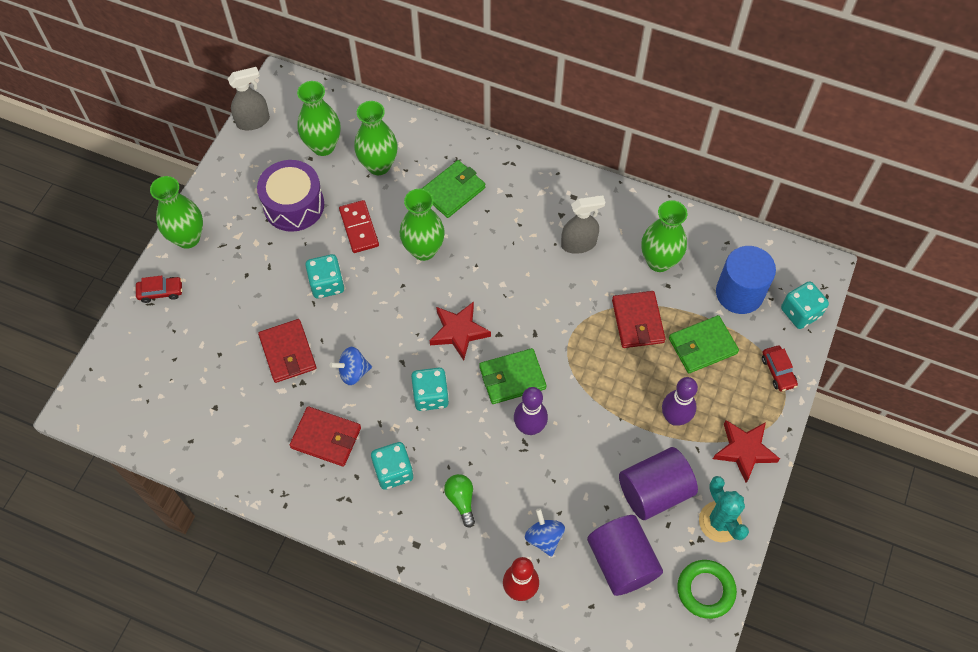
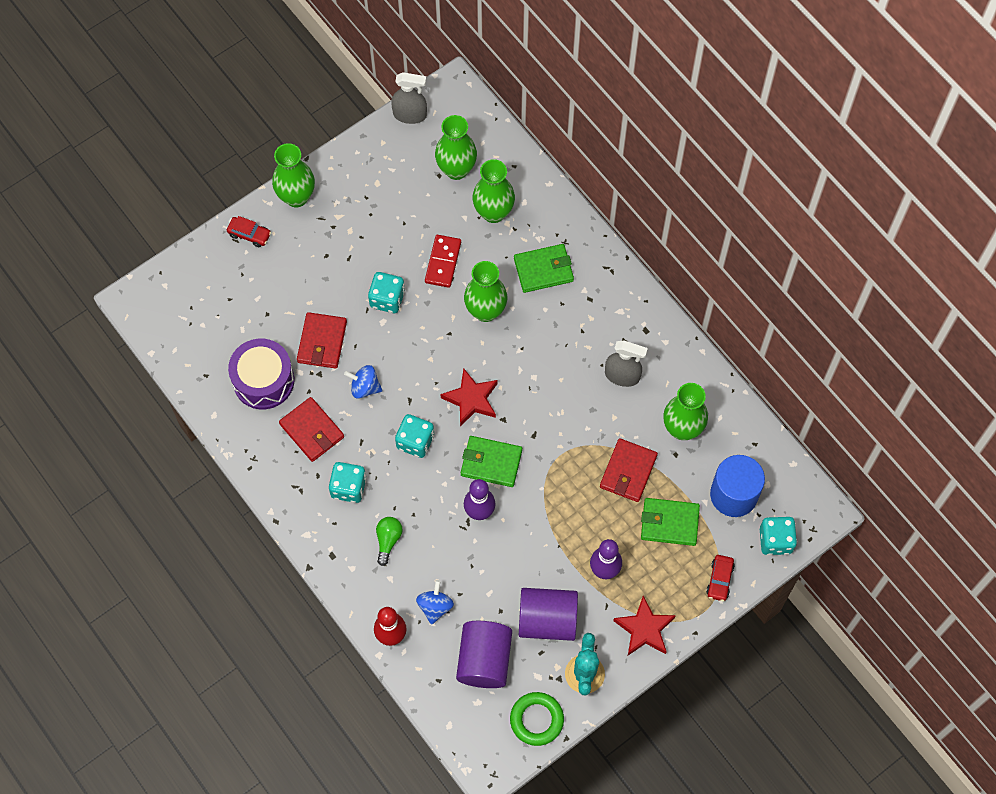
camera: 30 degrees right, 5 degrees up
purple drum [257,160,324,232] -> purple drum moved to [228,339,294,409]

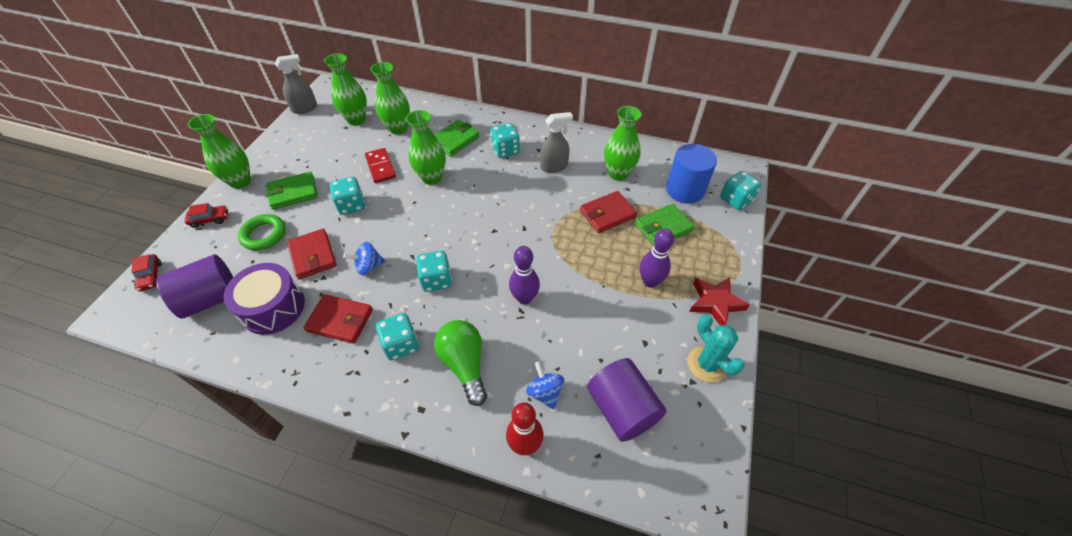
camera: 35 degrees left, 15 degrees down
green light bulb [376,517,402,566] -> green light bulb [434,320,487,406], size x1.71
red star [440,368,497,427] -> none
green wallet [461,436,522,487] -> green wallet moved to [265,172,318,210]
green ring [510,692,564,746] -> green ring moved to [238,214,286,251]
purple cylinder [519,588,578,641] -> purple cylinder moved to [156,254,233,319]
red wallet [600,438,658,502] -> red wallet turned 75 degrees clockwise [580,191,637,233]
red car [706,555,735,601] -> red car moved to [131,254,162,291]
none -> turquoise dice [490,123,520,158]

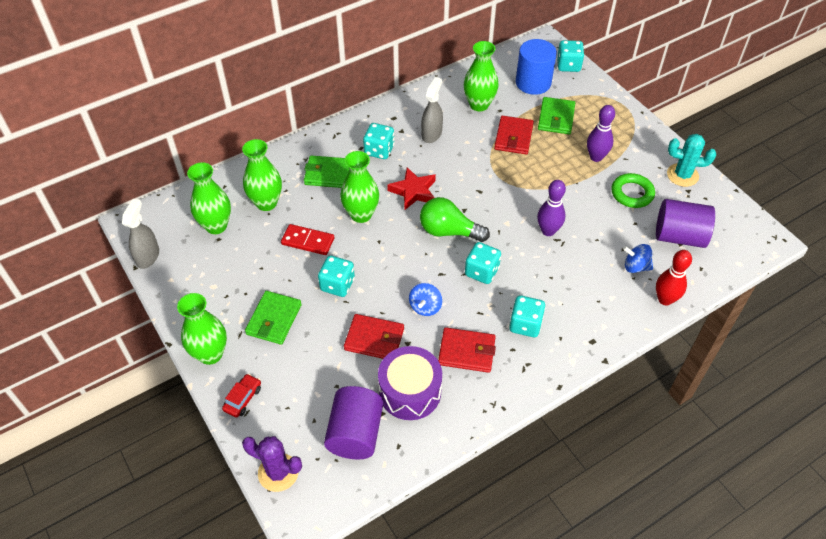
camera: 50 degrees left, 0 degrees up
red car [131,254,162,291] -> purple cactus [242,436,302,492]
green ring [238,214,286,251] -> green ring moved to [611,173,655,208]
red wallet [303,294,373,344] -> red wallet turned 45 degrees clockwise [438,327,496,373]
green light bulb [434,320,487,406] -> green light bulb moved to [420,197,490,242]
green wallet [435,120,480,156] -> green wallet turned 75 degrees counterclockwise [304,156,350,188]
red star [689,277,750,326] -> red star moved to [387,167,436,210]

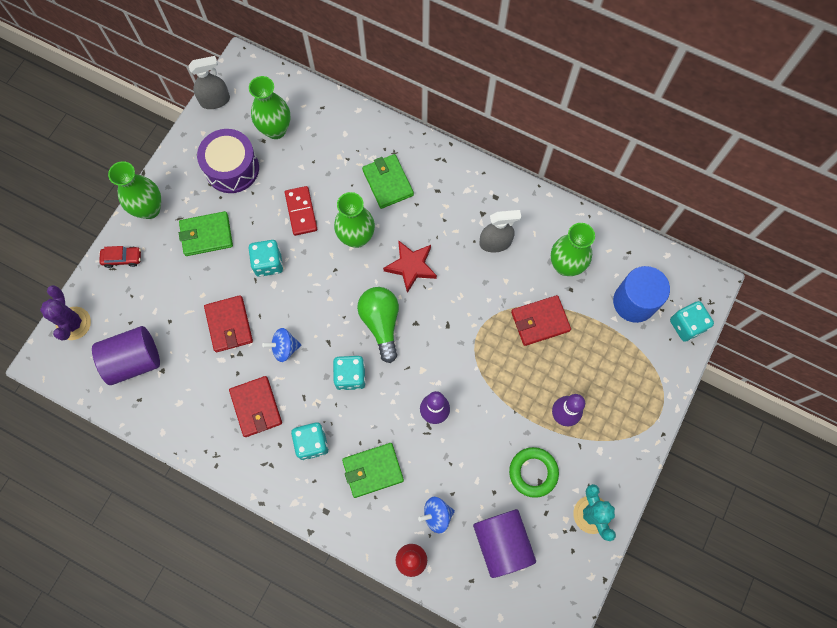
camera: 60 degrees right, 20 degrees up
green vase [242,139,282,211] -> none
turquoise dice [363,123,394,159] -> none
purple drum [378,346,442,420] -> purple drum moved to [197,129,259,193]
green wallet [538,97,575,134] -> green wallet moved to [342,443,404,498]
blue spinning top [623,244,653,273] -> blue spinning top turned 90 degrees counterclockwise [418,497,455,533]

